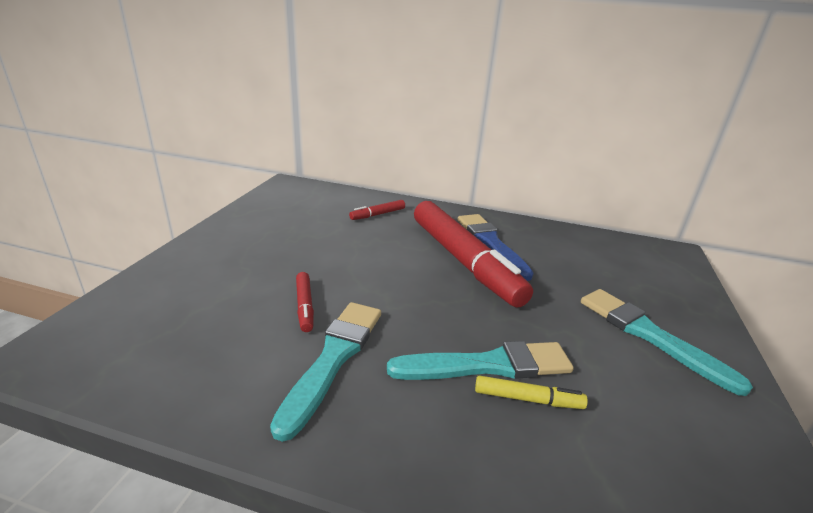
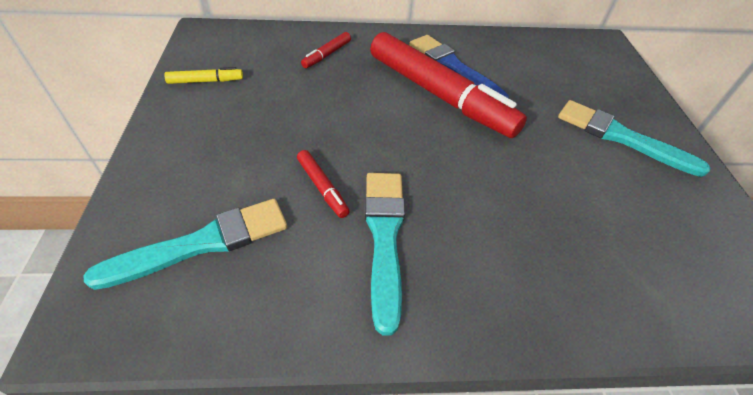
camera: 20 degrees left, 20 degrees up
turquoise brush [387,341,574,380] -> turquoise brush moved to [83,199,287,290]
yellow marker [475,375,588,409] -> yellow marker moved to [164,67,243,84]

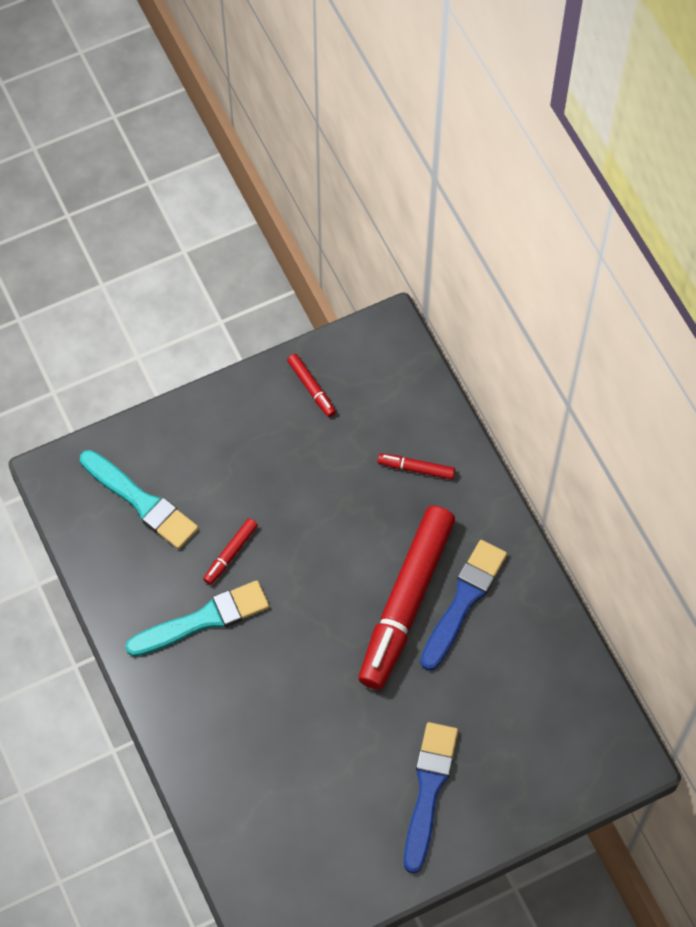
camera: 70 degrees right, 15 degrees up
yellow marker [164,67,243,84] -> red marker [287,354,336,417]
turquoise brush [558,100,710,177] -> blue brush [404,722,458,874]

